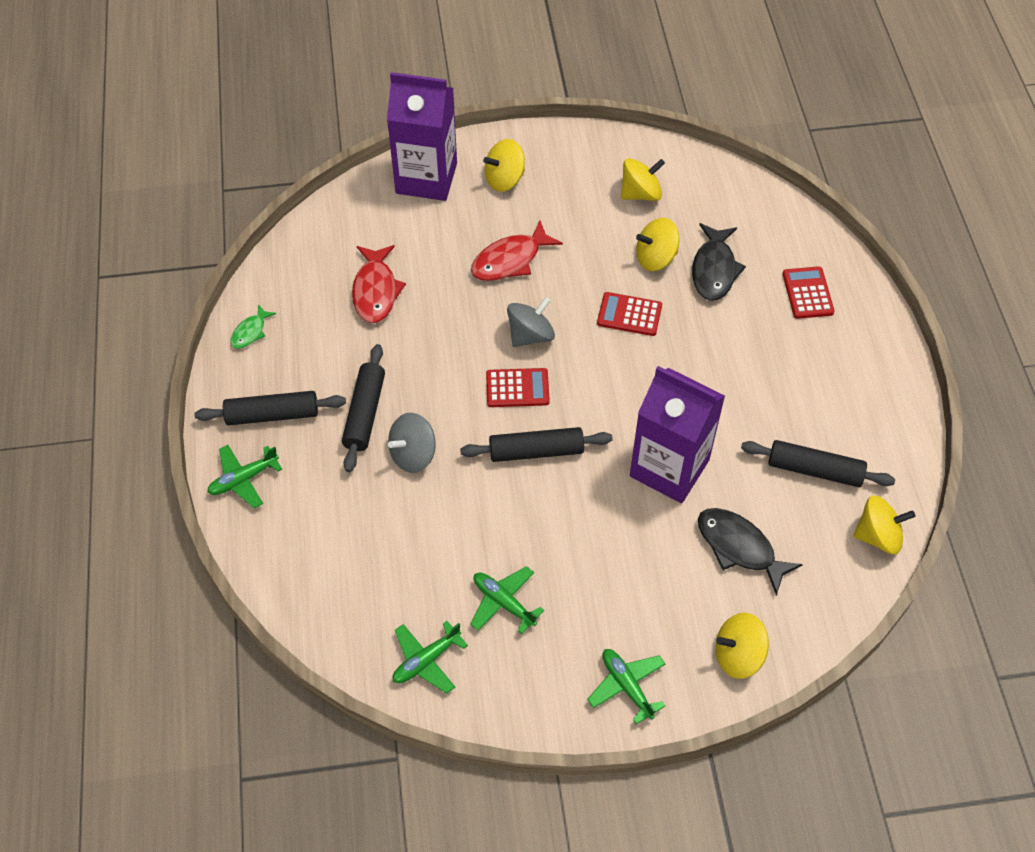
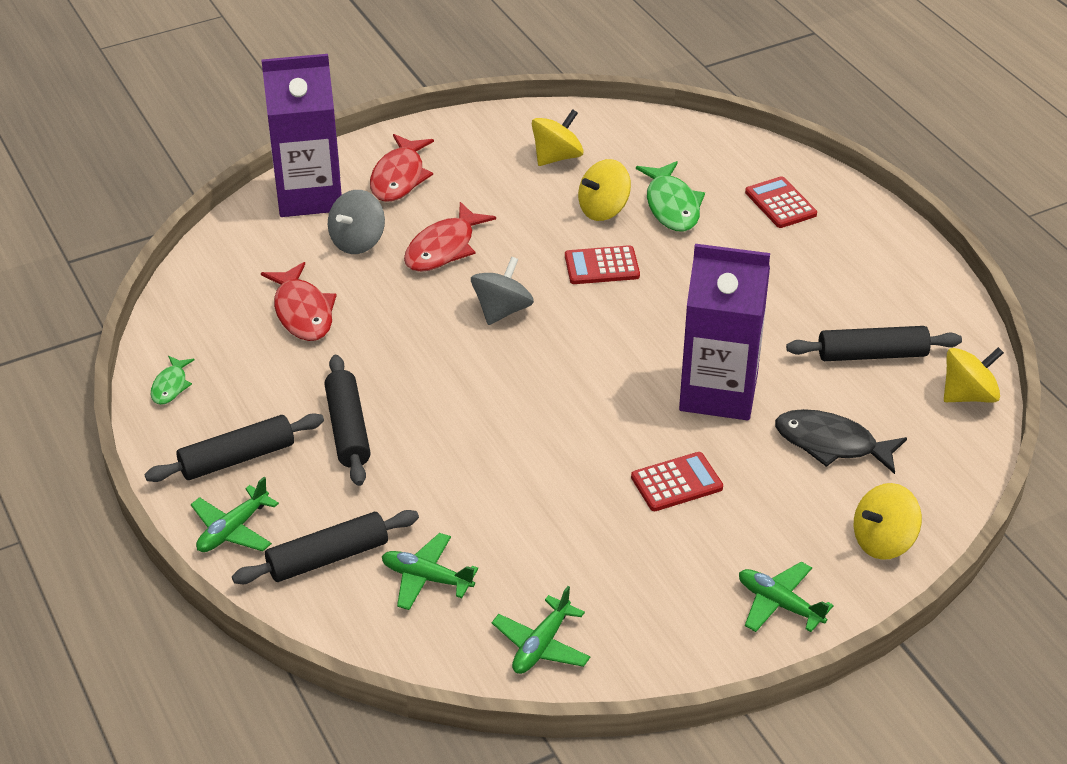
camera: 20 degrees left, 15 degrees down
grey spinning top [388,413,436,473] -> grey spinning top moved to [328,190,385,254]
black rolling pin [460,427,613,462] -> black rolling pin moved to [232,510,419,584]
green plane [470,566,544,634] -> green plane moved to [382,533,478,610]
yellow spinning top [483,139,525,192] -> red fish [370,134,434,202]
red calculator [486,368,550,407] -> red calculator moved to [631,452,723,511]
black fish [692,223,746,301] -> green fish [636,161,705,232]

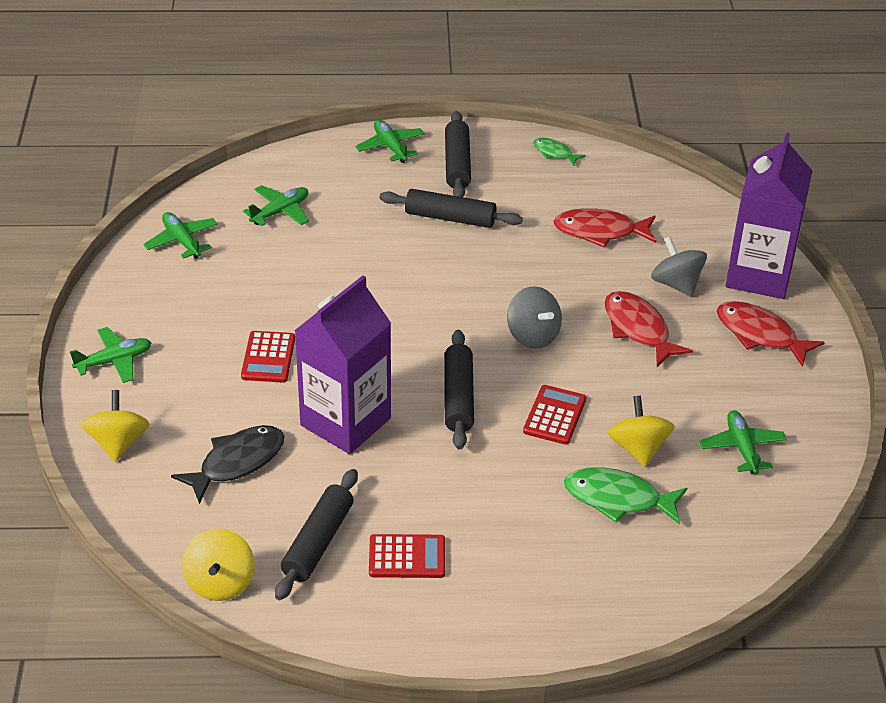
camera: 115 degrees right, 0 degrees up
black rolling pin [232,510,419,584] -> black rolling pin moved to [444,330,474,449]
yellow spinning top [531,109,584,166] -> green plane [699,410,787,474]
red calculator [745,176,817,228] -> red calculator moved to [369,534,445,578]

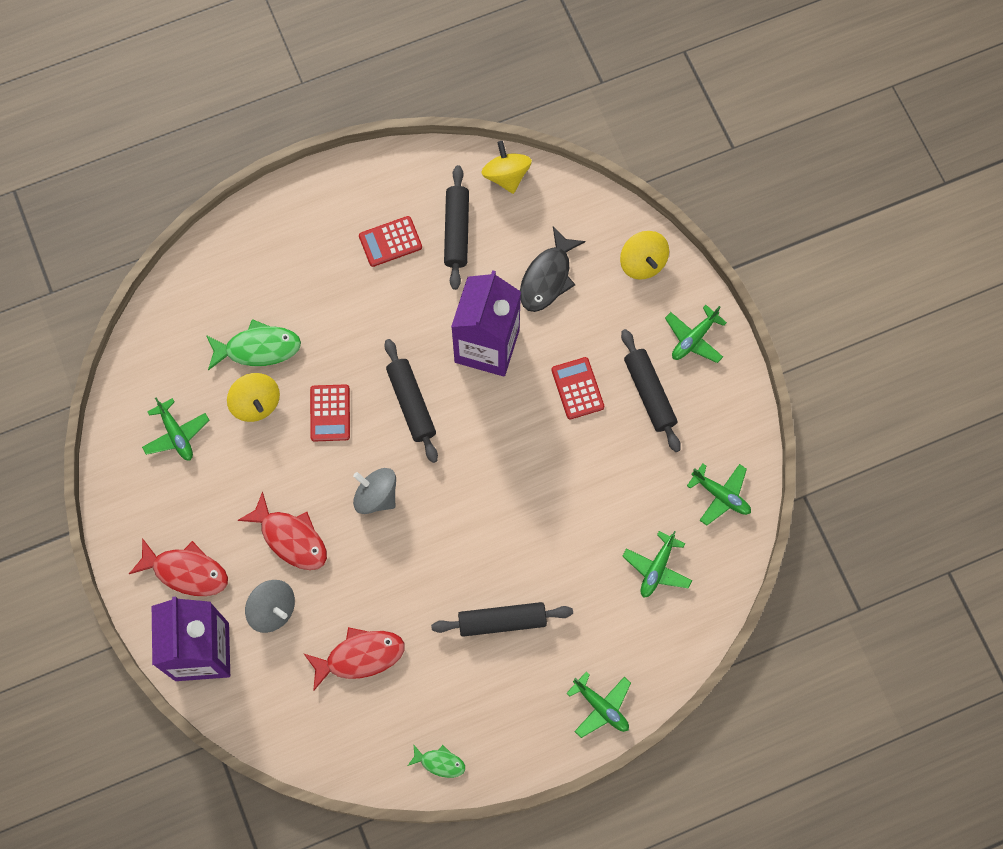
camera: 160 degrees right, 30 degrees up
black rolling pin [445,111,471,197] -> black rolling pin moved to [621,329,681,452]

